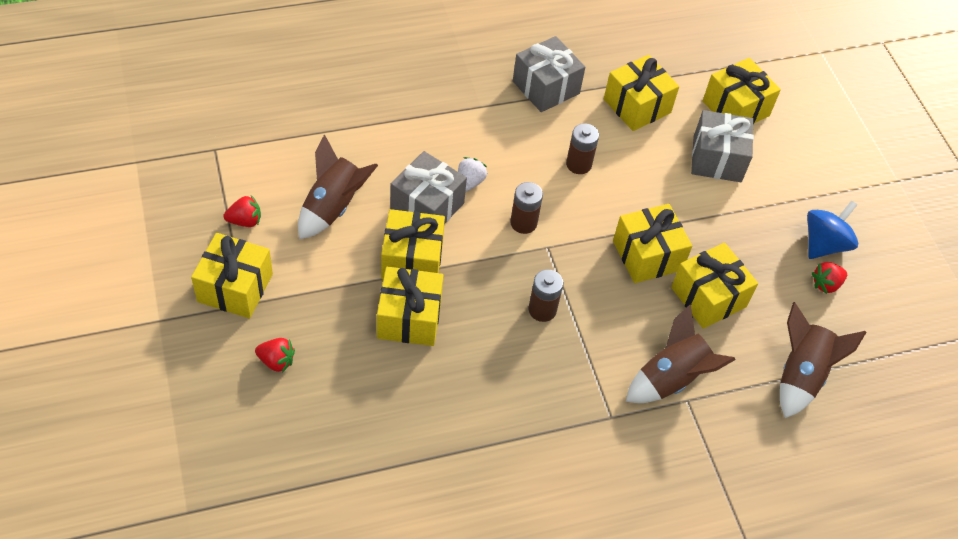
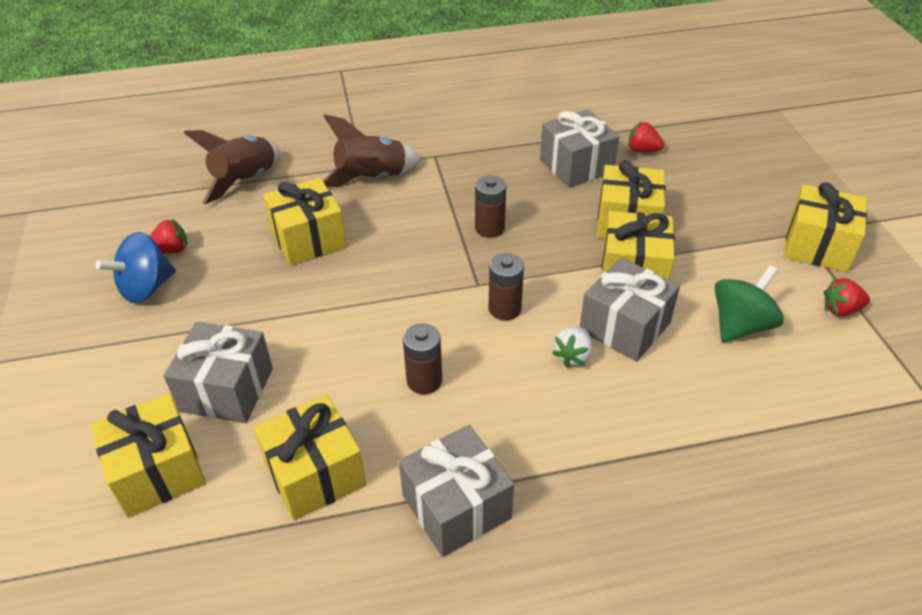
camera: 170 degrees left, 10 degrees down
red strawberry [255,338,295,373] -> red strawberry moved to [628,121,664,152]
brown rocket [298,134,378,240] -> green spinning top [715,265,784,342]
yellow gift [613,204,692,283] -> none
none -> grey gift [540,109,619,188]

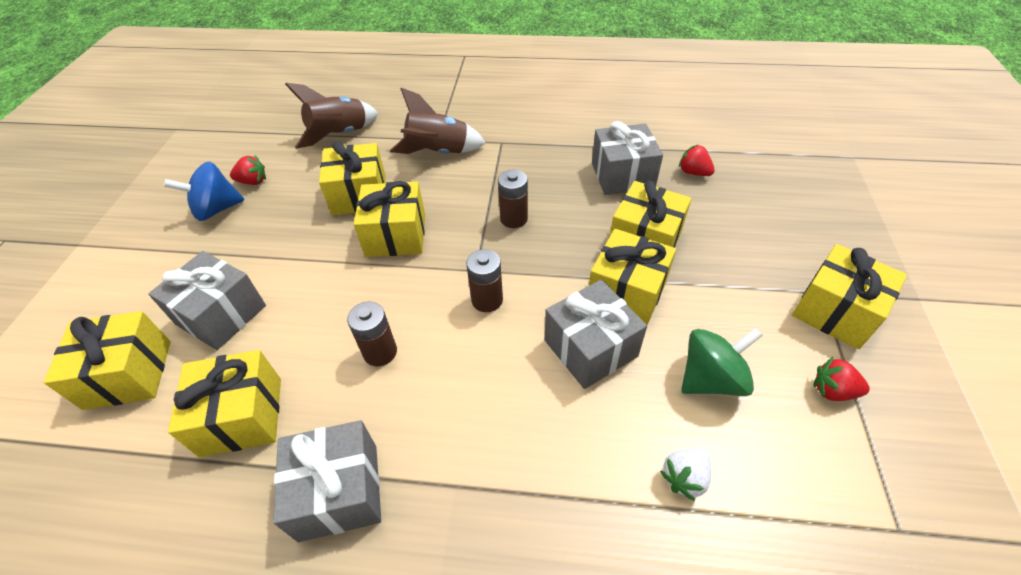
camera: 20 degrees right, 5 degrees up
white strawberry [552,327,593,367] -> white strawberry moved to [660,448,711,501]
none -> yellow gift [354,181,425,257]

